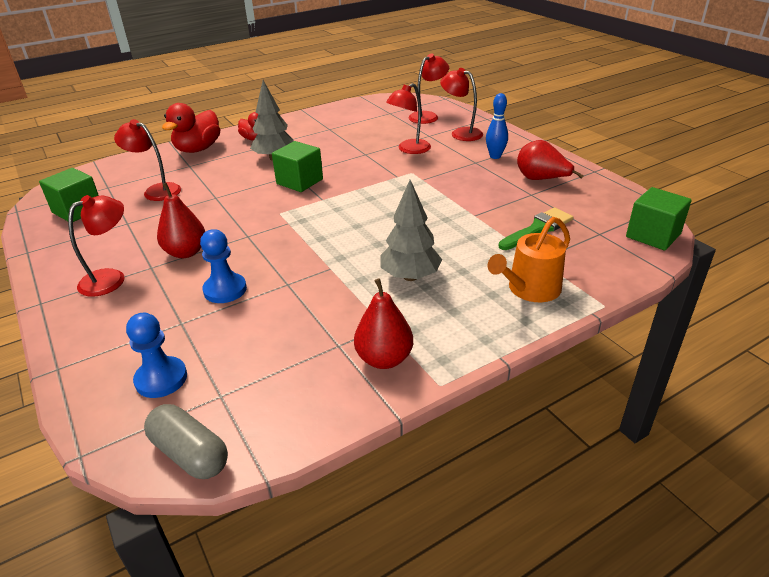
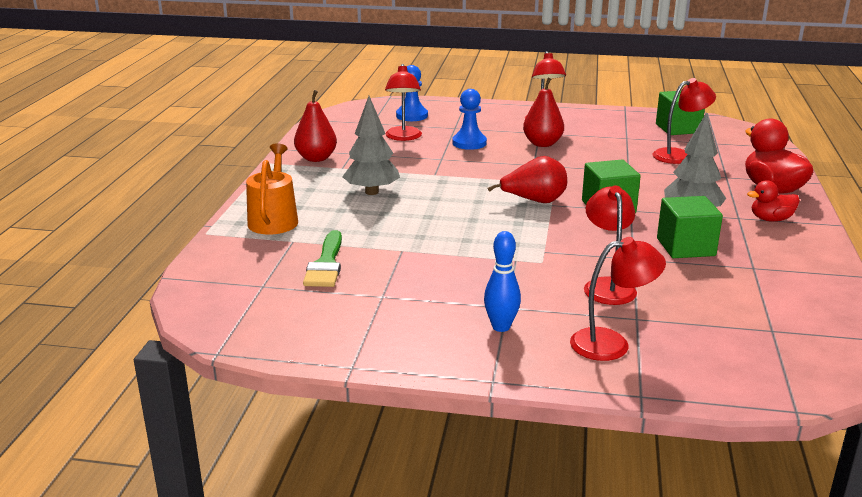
camera: 130 degrees right, 10 degrees down
grey capsule [144,404,228,479] -> none
red lamp [409,54,449,124] -> red lamp moved to [385,64,422,141]
red pear [517,140,584,180] -> red pear moved to [487,156,567,203]
green cube [626,187,692,250] -> green cube moved to [657,196,723,258]

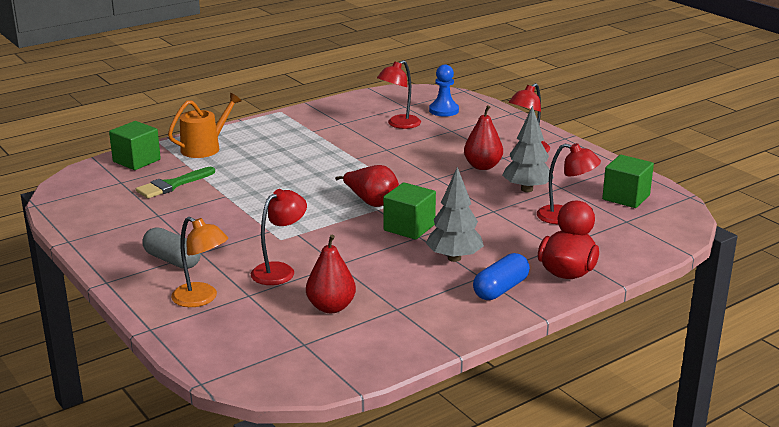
camera: 45 degrees right, 0 degrees up
red pear [294,90,337,162] -> red pear moved to [306,235,356,313]
grey tree [342,96,400,195] -> grey tree moved to [502,106,554,192]
blue pawn [452,89,487,150] -> none
blue bowling pin [484,231,521,332] -> grey capsule [142,227,201,269]
red lamp [570,237,666,361] -> orange lamp [171,217,228,307]
green cube [657,196,723,258] -> green cube moved to [109,121,161,170]
red duck [747,180,800,222] -> blue capsule [473,253,530,300]

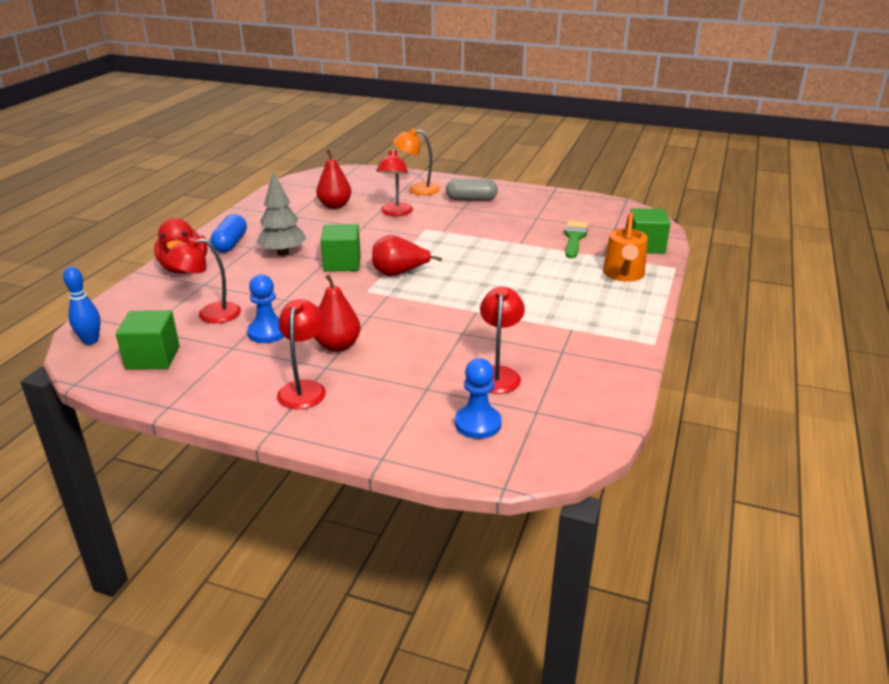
camera: 145 degrees right, 5 degrees up
grey tree [502,106,554,192] -> blue pawn [247,274,284,343]
none -> blue bowling pin [63,267,101,345]

